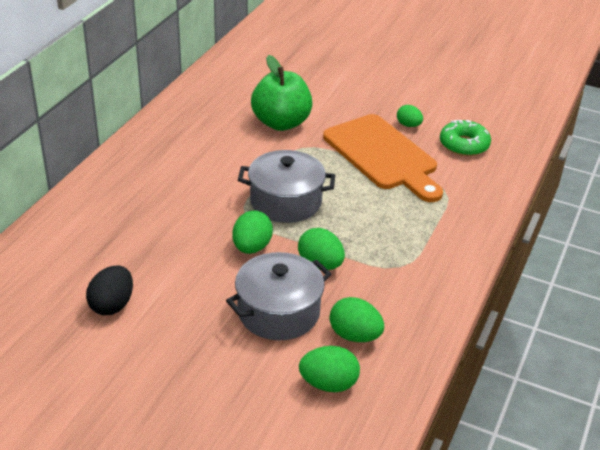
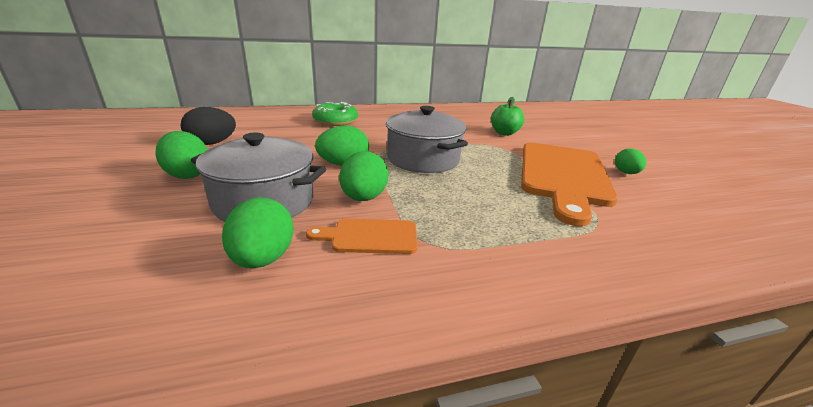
camera: 50 degrees right, 10 degrees down
green apple [251,55,313,131] -> green apple [491,97,524,136], size x0.58
green egg [299,346,360,392] -> green egg moved to [156,131,208,179]
green donut [440,120,491,156] -> green donut moved to [312,102,358,126]
none -> orange cutting board [306,219,418,254]

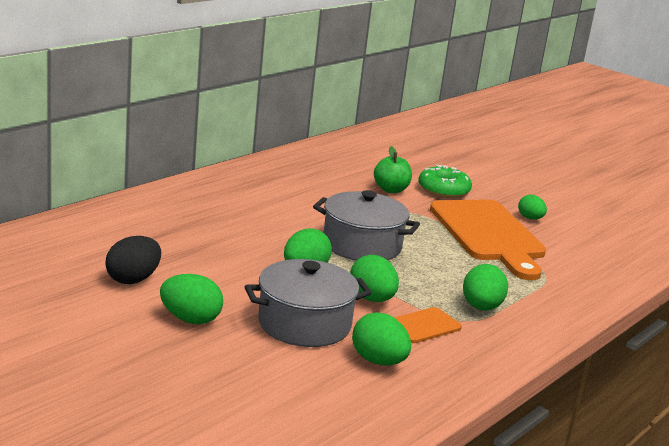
camera: 35 degrees left, 5 degrees down
green donut [312,102,358,126] -> green donut moved to [418,165,472,198]
none -> green egg [463,264,508,311]

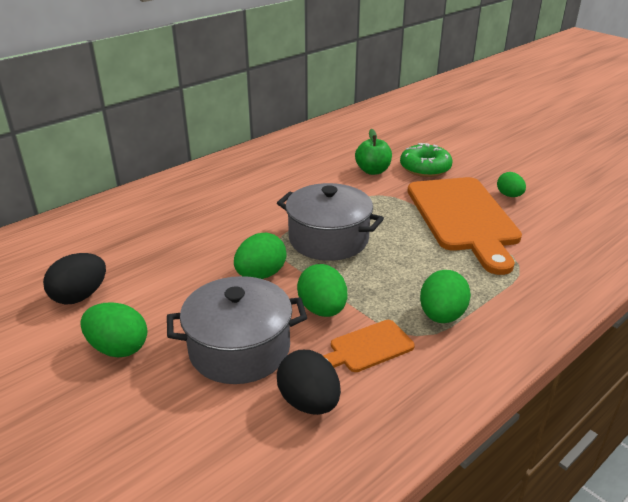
camera: 10 degrees right, 10 degrees up
green egg [352,312,411,366] -> black egg [277,350,341,415]

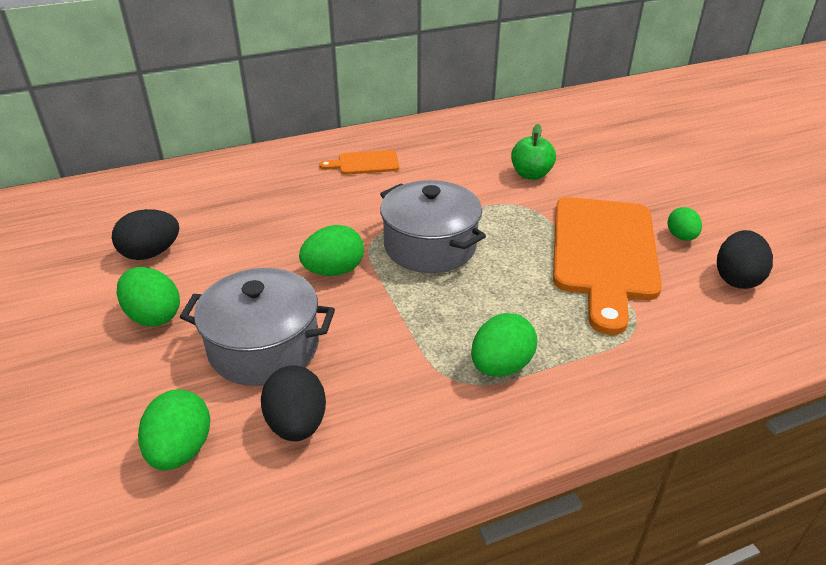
camera: 20 degrees right, 5 degrees up
green egg [297,264,347,317] -> green egg moved to [138,389,210,470]
orange cutting board [323,320,415,372] -> orange cutting board moved to [319,150,399,175]
green donut [400,143,453,177] -> none
none -> black egg [717,230,773,289]

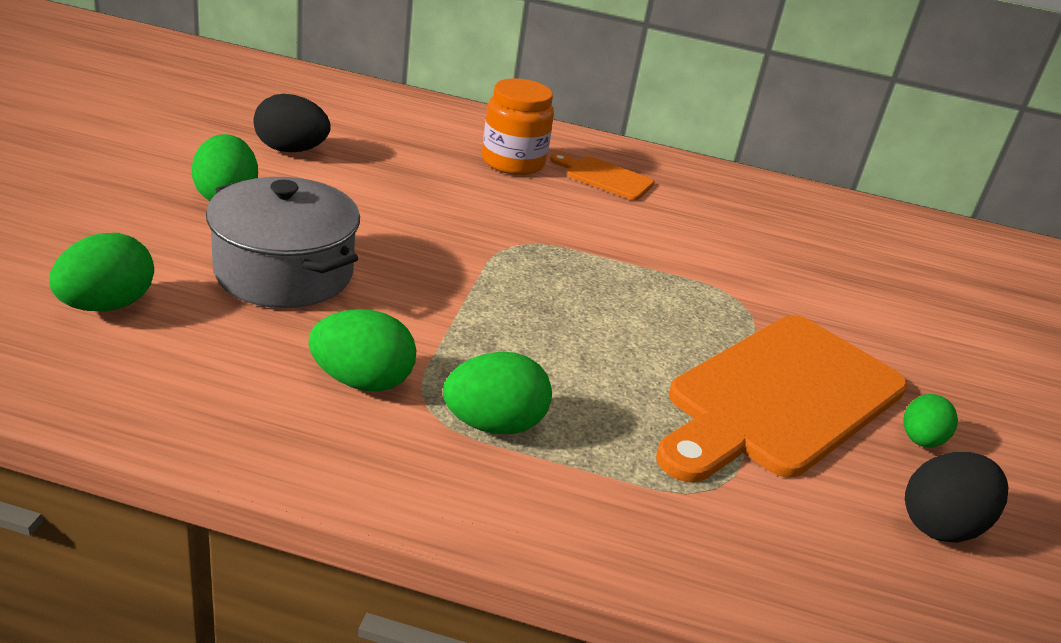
camera: 30 degrees right, 5 degrees down
black egg [261,365,326,442] -> none
green egg [299,225,364,276] -> green egg moved to [308,309,416,391]
grey pot [380,180,486,273] -> none
green apple [511,124,556,180] -> none
none -> orange jar [482,78,554,175]

